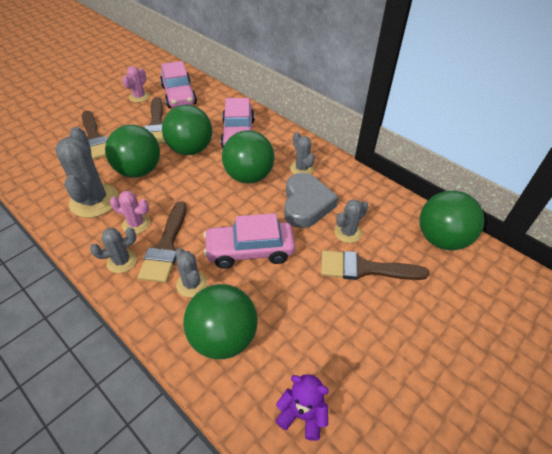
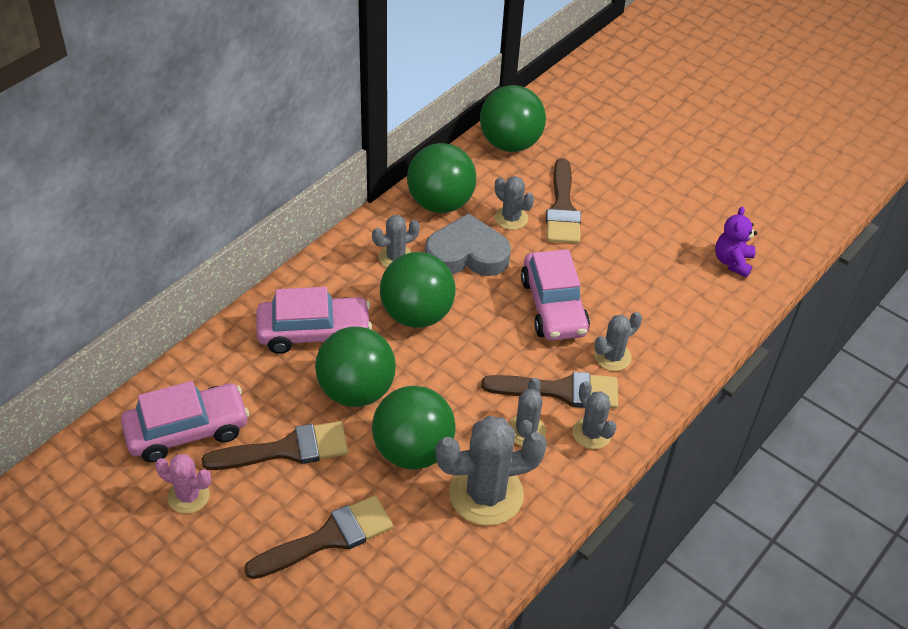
camera: 95 degrees left, 0 degrees up
pink cactus [110,191,150,234] -> grey cactus [508,378,546,446]
green ball [183,284,258,359] -> green ball moved to [407,143,476,213]

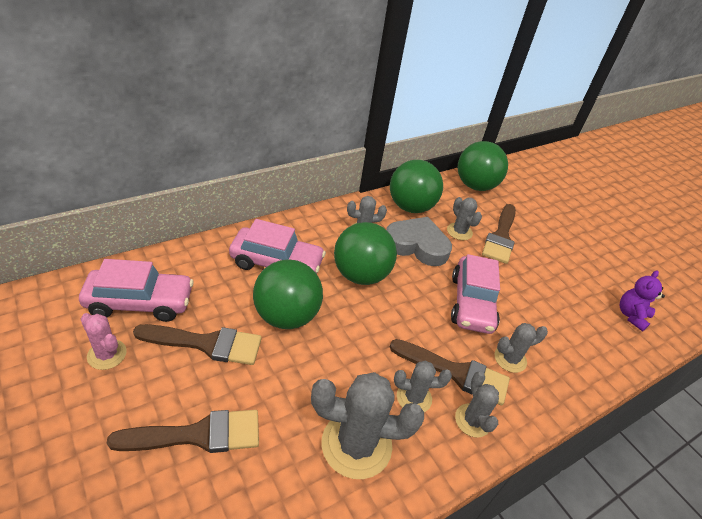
camera: 15 degrees right, 5 degrees down
green ball [372,386,455,470] -> none
grey cactus [508,378,546,446] -> grey cactus turned 60 degrees clockwise [394,361,452,412]

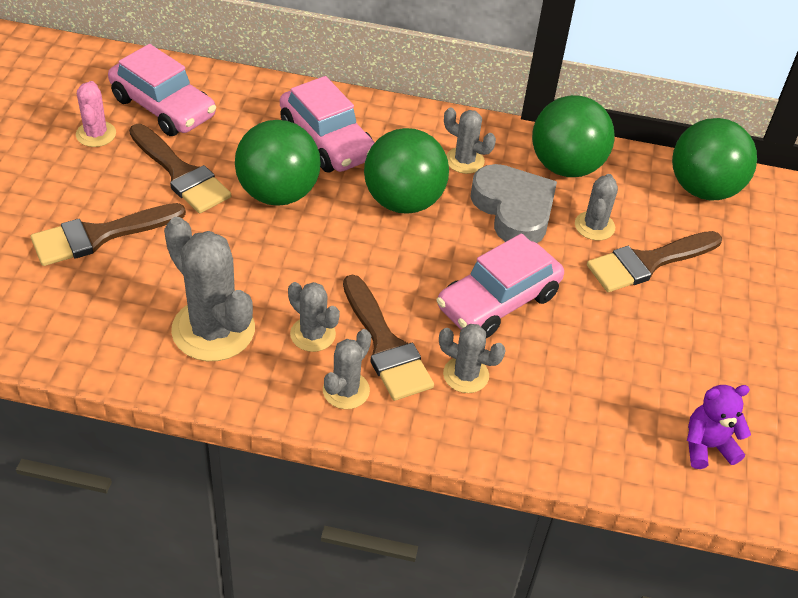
camera: 45 degrees right, 5 degrees up
brown brush [107,410,259,453] -> brown brush turned 120 degrees clockwise [31,203,186,266]

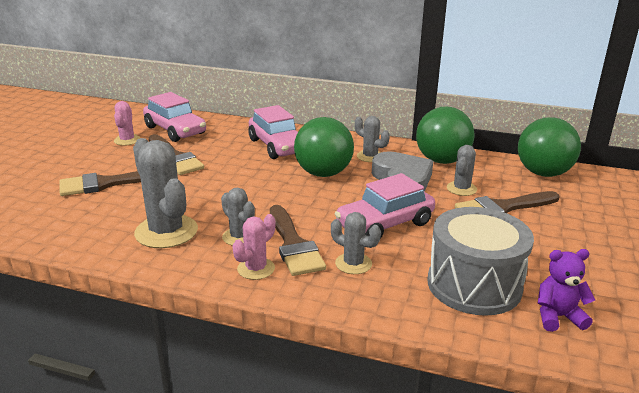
camera: 10 degrees right, 20 degrees down
green ball [235,120,321,206] -> none
grey cactus [323,329,371,409] -> pink cactus [232,214,275,280]
none -> grey drum [427,207,534,316]

